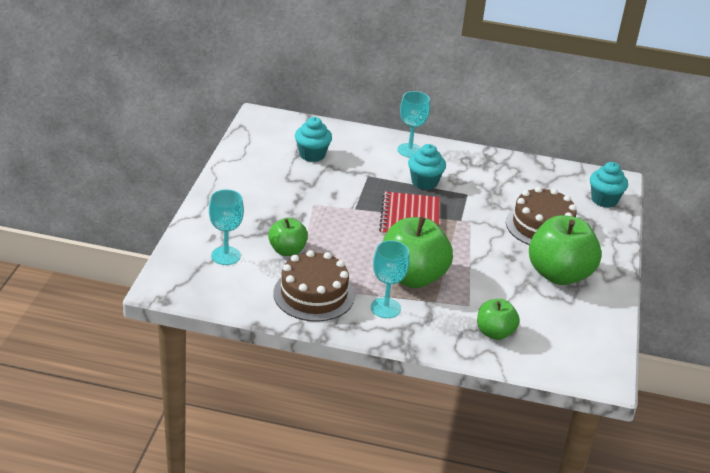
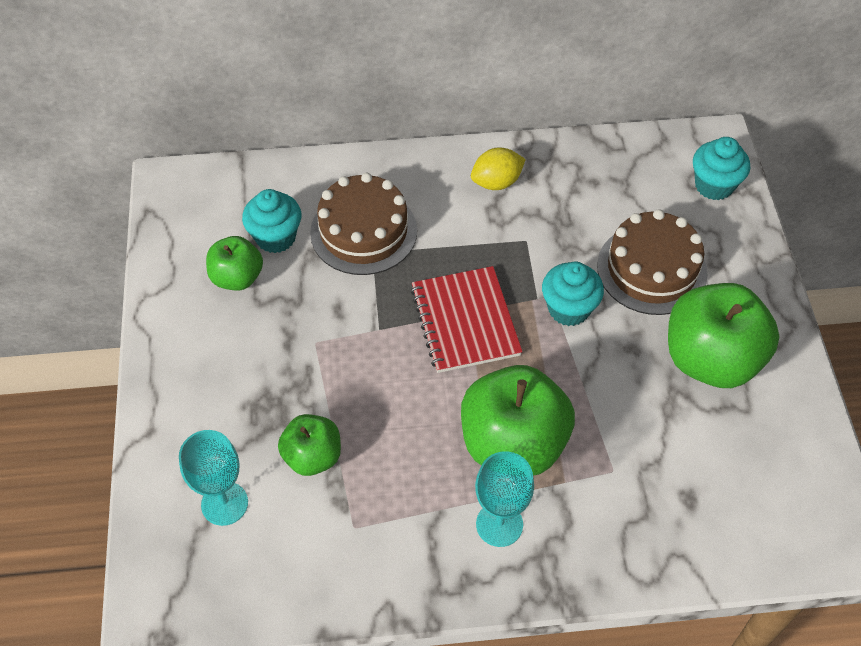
camera: 15 degrees left, 20 degrees up
brown cake [273,250,355,322] -> brown cake moved to [310,173,417,275]
turquoise goblet [397,91,430,157] -> none
turquoise cupcake [408,144,446,190] -> turquoise cupcake moved to [542,262,604,326]
green apple [477,299,520,340] -> green apple moved to [206,236,263,291]
none -> yellow lemon [471,147,526,190]

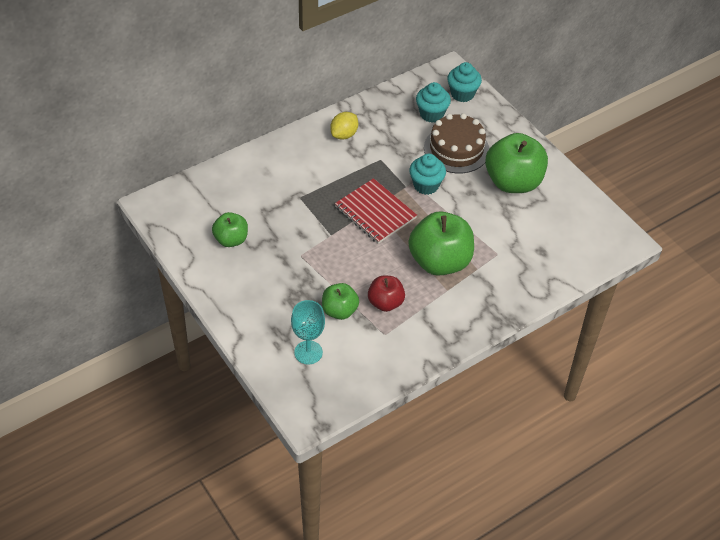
camera: 30 degrees left, 5 degrees down
turquoise cupcake [242,189,301,253] -> turquoise cupcake moved to [416,82,451,123]
brown cake [310,173,417,275] -> none
turquoise goblet [475,451,534,547] -> none
none -> red apple [368,276,405,312]

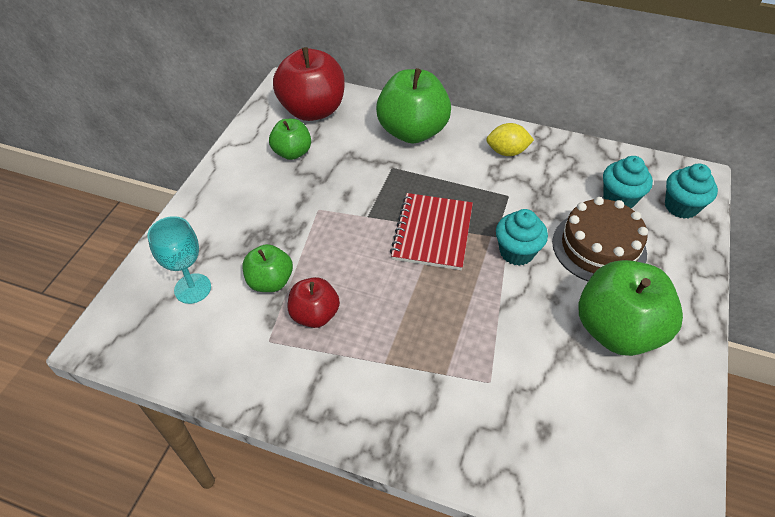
camera: 55 degrees right, 0 degrees up
green apple [409,211,474,276] -> green apple moved to [376,68,451,143]
none -> red apple [273,47,345,121]

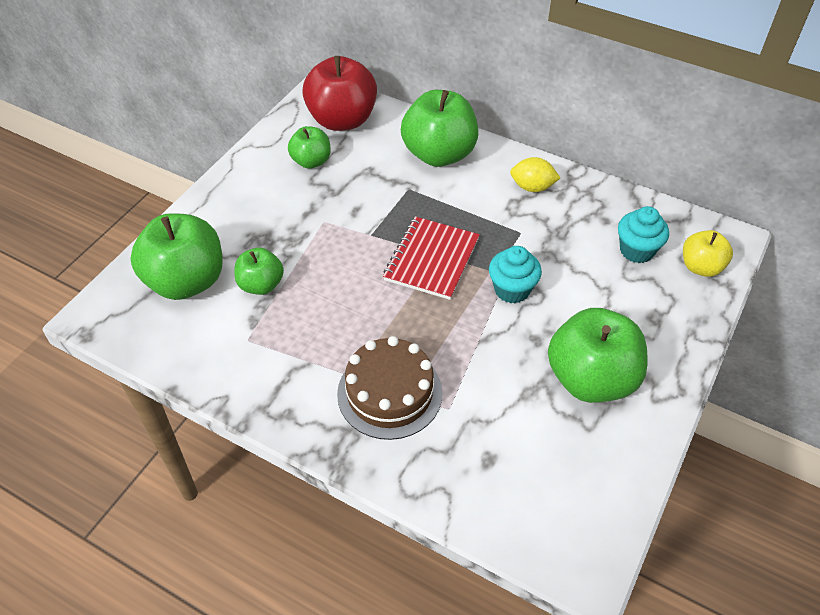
camera: 10 degrees right, 0 degrees up
turquoise goblet [147,216,211,304] -> green apple [130,213,223,300]
red apple [288,277,340,328] -> none
brown cake [552,197,648,281] -> brown cake moved to [337,336,442,440]
turquoise cupcake [665,164,718,219] -> yellow apple [683,230,733,277]

